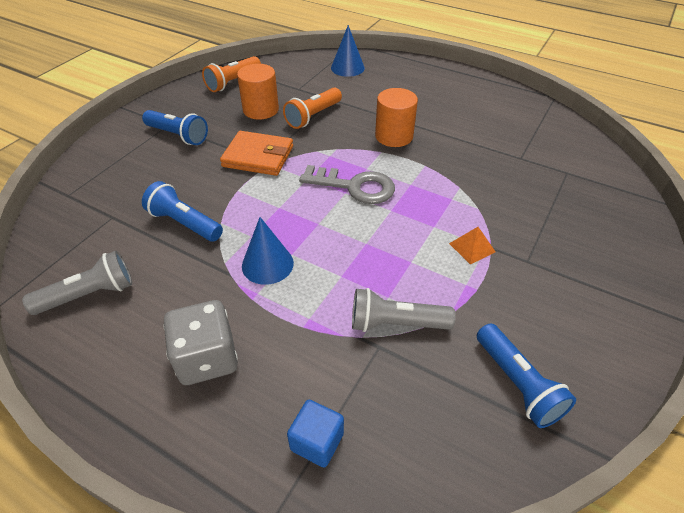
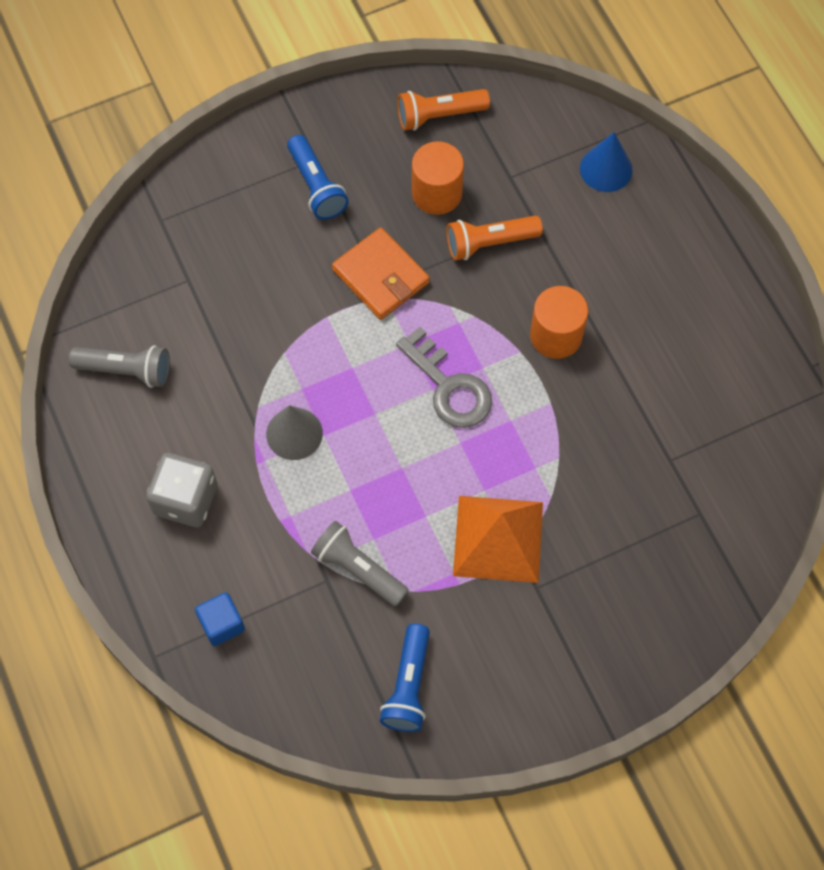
camera: 35 degrees right, 20 degrees up
blue flashlight [142,181,223,242] -> none
blue cone [242,217,294,285] -> grey cone [266,405,323,460]
orange pyramid [449,227,496,264] -> orange pyramid [453,496,543,583], size x2.23

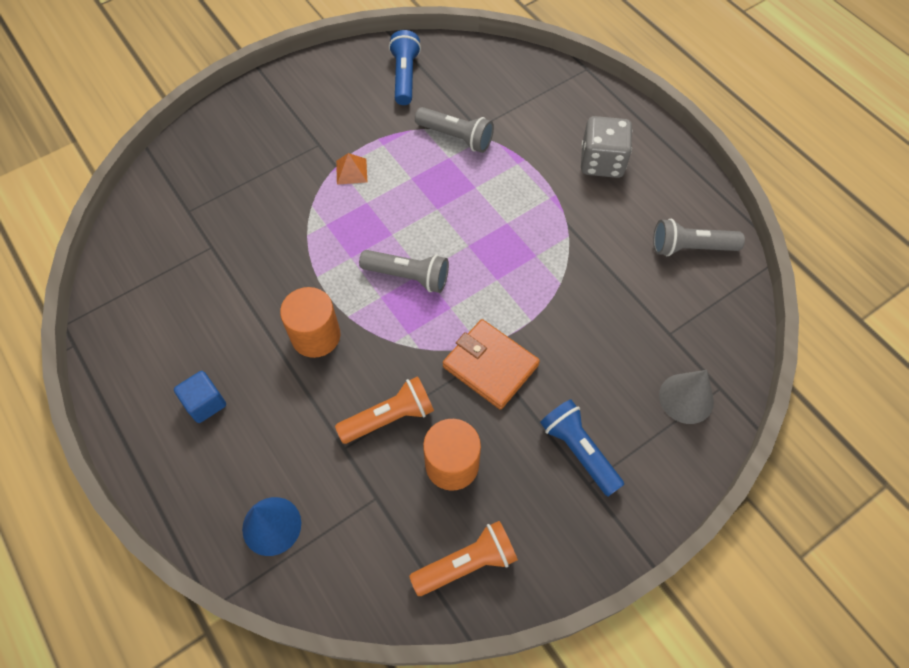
camera: 170 degrees right, 5 degrees down
blue cube [195,592,245,646] -> blue cube moved to [174,371,226,423]
grey cone [266,405,323,460] -> grey cone moved to [659,370,714,424]
grey key [396,327,492,428] -> grey flashlight [359,250,449,293]
orange pyramid [453,496,543,583] -> orange pyramid [336,153,367,185], size x0.45

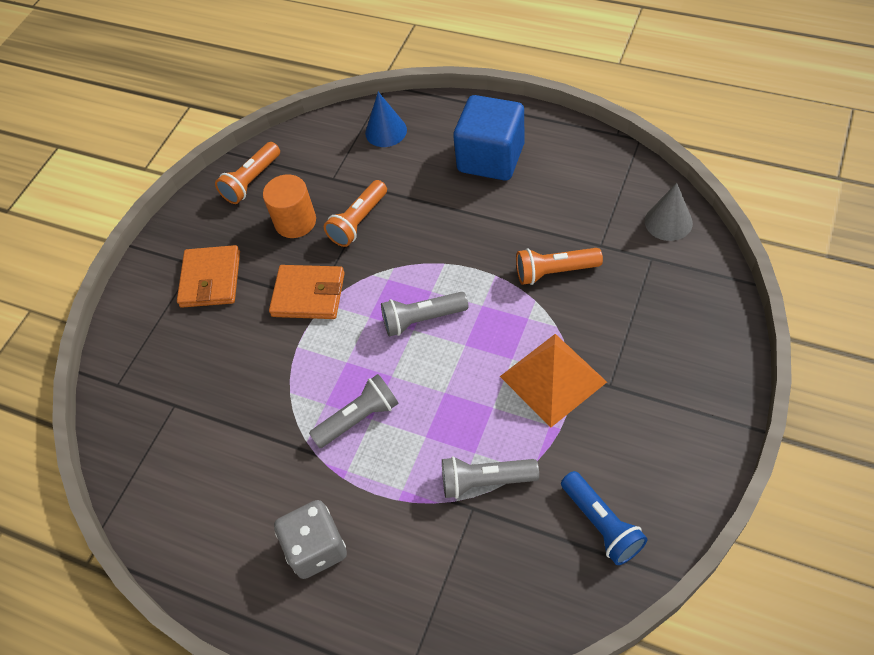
camera: 155 degrees right, 5 degrees down
blue cube [174,371,226,423] -> blue cube [453,95,525,181], size x2.10
orange cylinder [280,287,340,358] -> none
orange pyramid [336,153,367,185] -> orange pyramid [500,334,607,427], size x2.23
blue flashlight [540,399,624,496] -> orange wallet [177,245,240,308]
grey flashlight [653,219,745,256] -> grey flashlight moved to [309,374,399,448]
grey cone [659,370,714,424] -> grey cone moved to [645,183,693,241]
none -> orange flashlight [516,248,603,285]

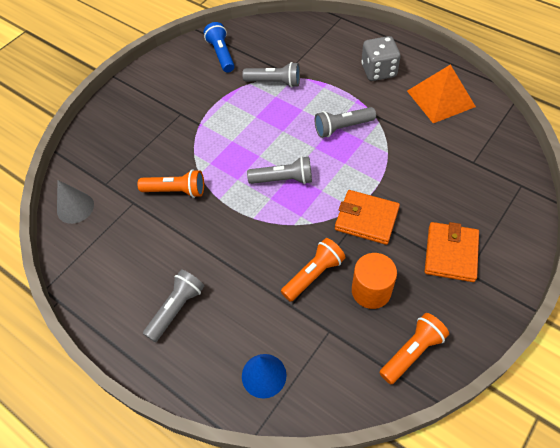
camera: 170 degrees left, 0 degrees up
blue cube [453,95,525,181] -> grey flashlight [143,269,204,342]
orange pyramid [500,334,607,427] -> orange pyramid moved to [407,64,476,123]

